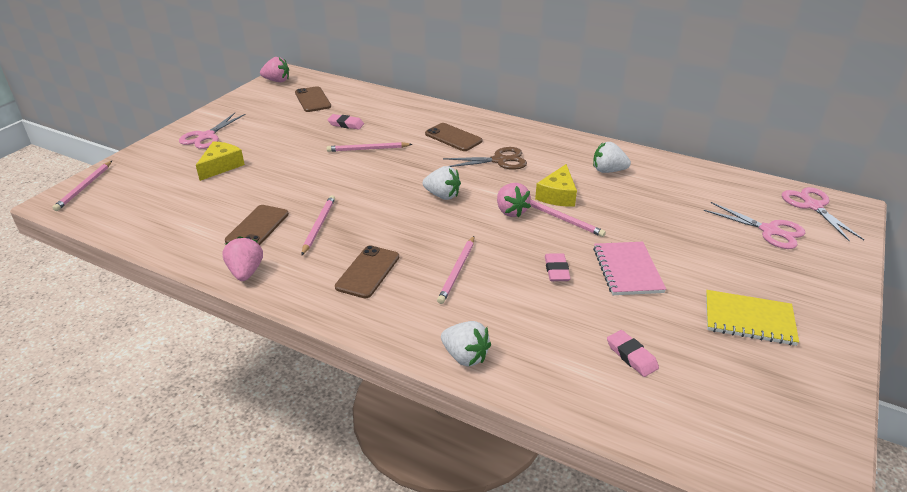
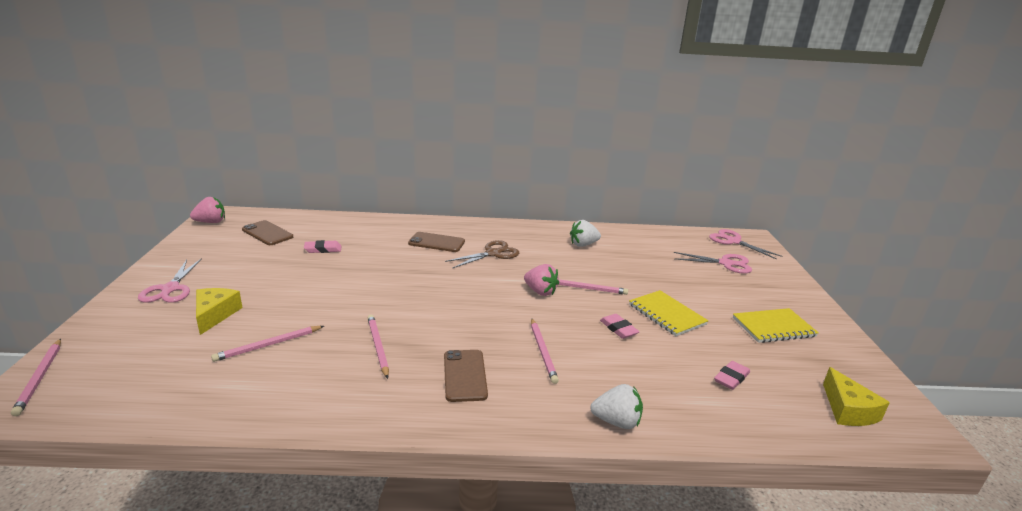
camera: 30 degrees left, 10 degrees down
pink strawberry [223,236,263,281] -> none
brown phone [225,205,289,245] -> none
pink pencil [327,142,413,152] -> pink pencil moved to [211,326,324,362]
white strawberry [423,166,461,200] -> none
yellow cheese [535,164,577,207] -> yellow cheese moved to [823,367,890,426]
pink notebook [593,242,666,295] -> yellow notebook [629,290,709,336]
pink eraser [607,330,659,377] -> pink eraser turned 75 degrees counterclockwise [714,361,750,390]

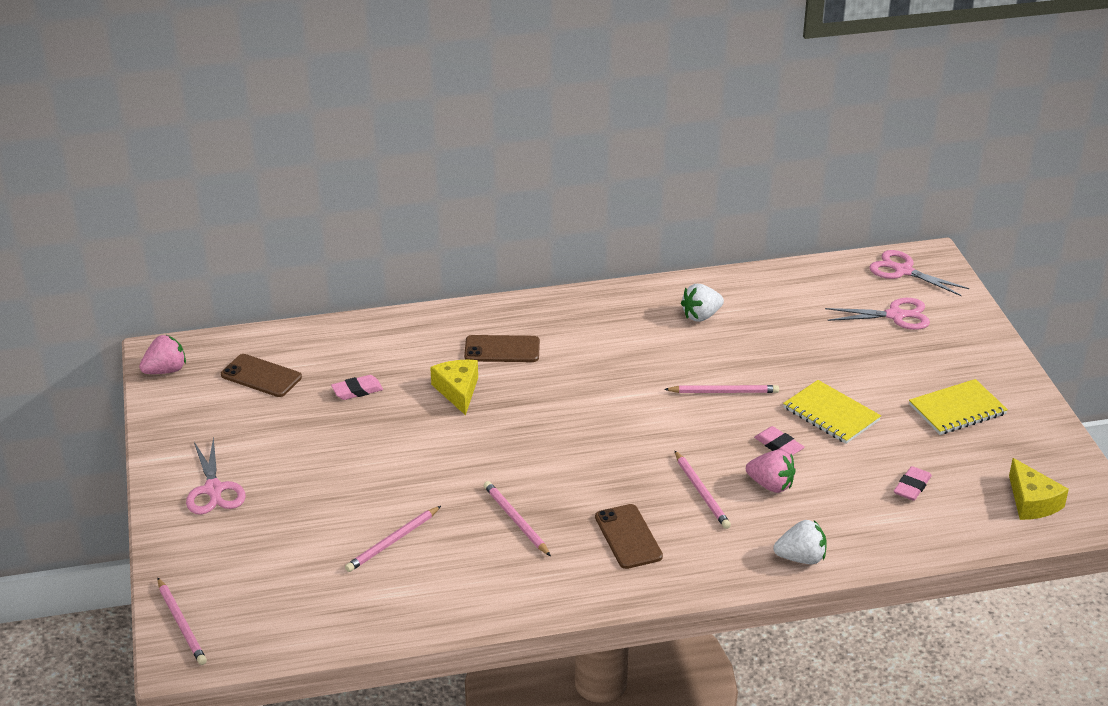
camera: 10 degrees left, 10 degrees up
yellow cheese [196,288,242,335] -> yellow cheese moved to [430,360,478,415]
brown scissors [445,240,520,268] -> none
pink strawberry [524,264,559,296] -> pink strawberry moved to [746,450,795,493]

